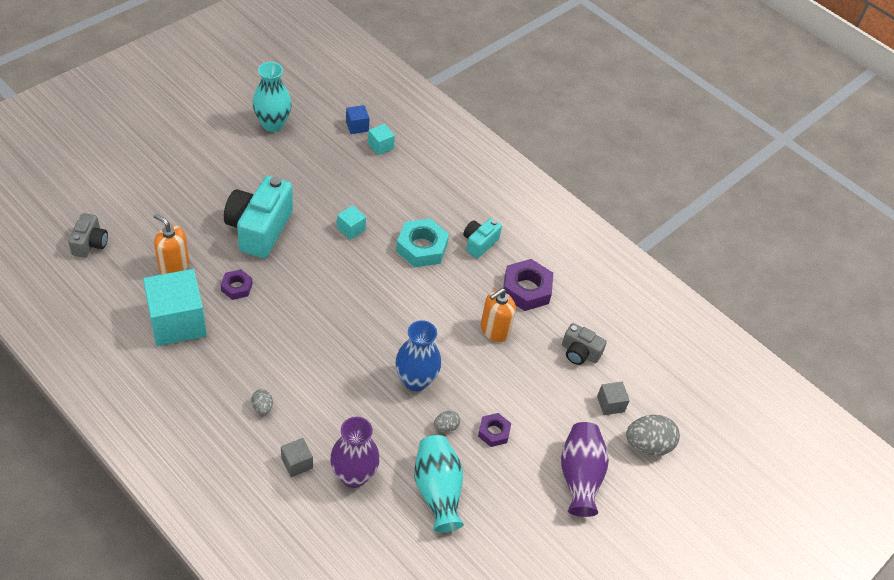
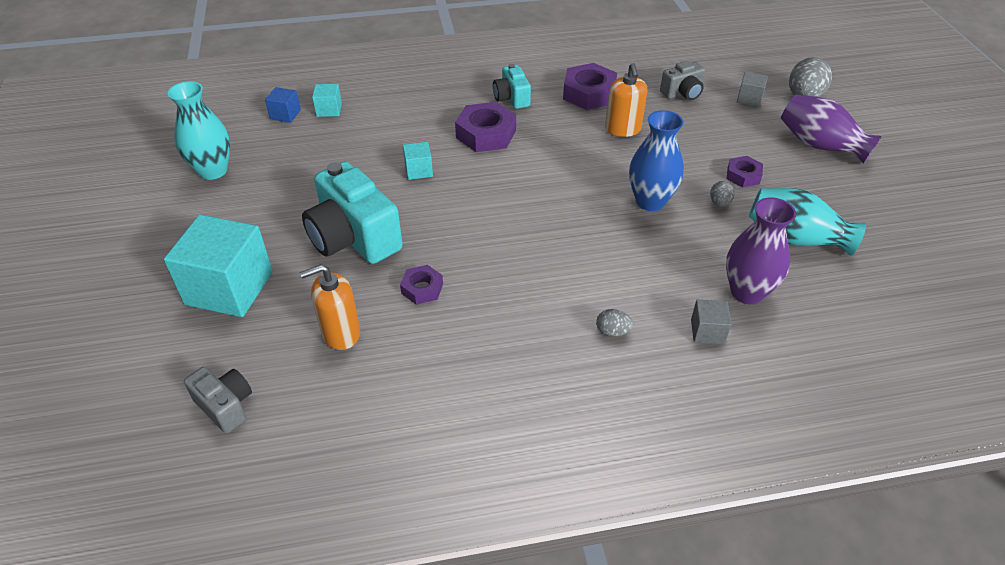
camera: 50 degrees left, 5 degrees down
turquoise cube [143,269,207,346] -> turquoise cube moved to [164,215,273,317]
turquoise nut [396,218,449,267] -> purple nut [455,102,516,152]

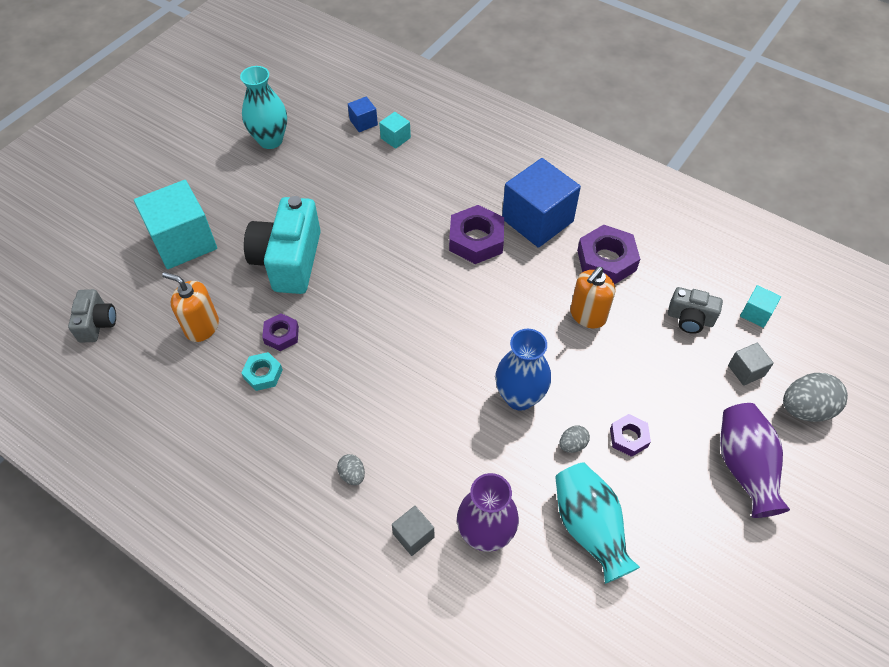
camera: 45 degrees right, 10 degrees up
turquoise cube [403,142,433,180] -> turquoise cube moved to [740,285,781,328]
turquoise camera [493,64,531,109] -> blue cube [502,158,581,248]
none -> turquoise nut [241,352,283,391]

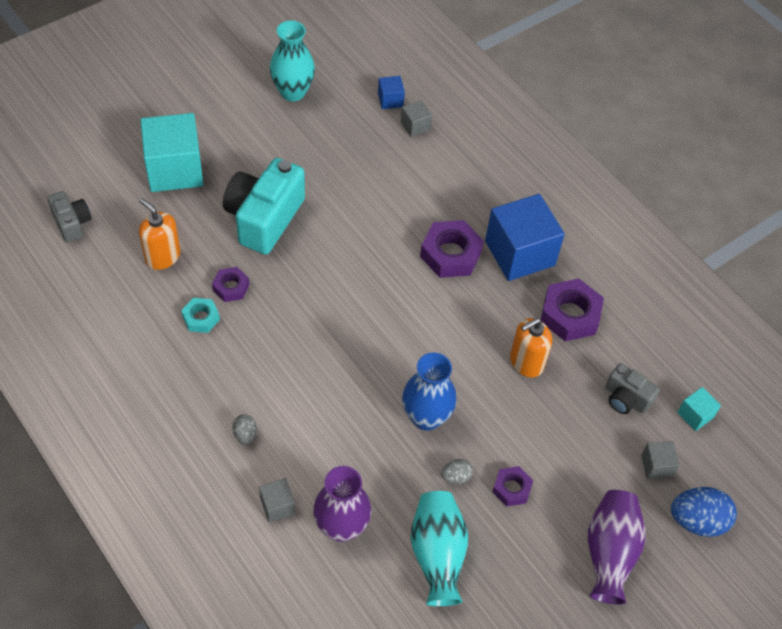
camera: 15 degrees right, 0 degrees up
grey camera [68,289,116,343] -> grey camera turned 45 degrees counterclockwise [47,191,92,243]
turquoise cube [379,112,411,149] -> grey cube [401,100,432,137]
grey egg [783,373,848,422] -> blue egg [671,487,737,537]

